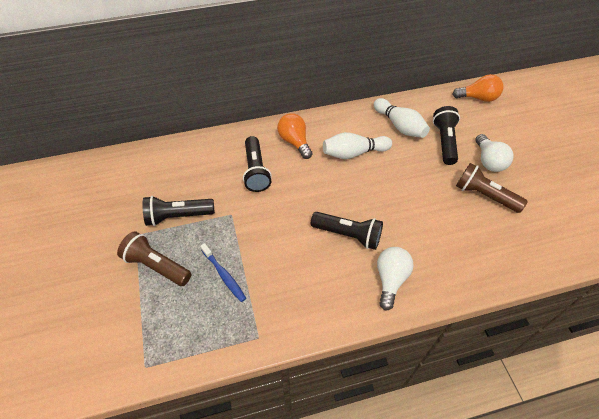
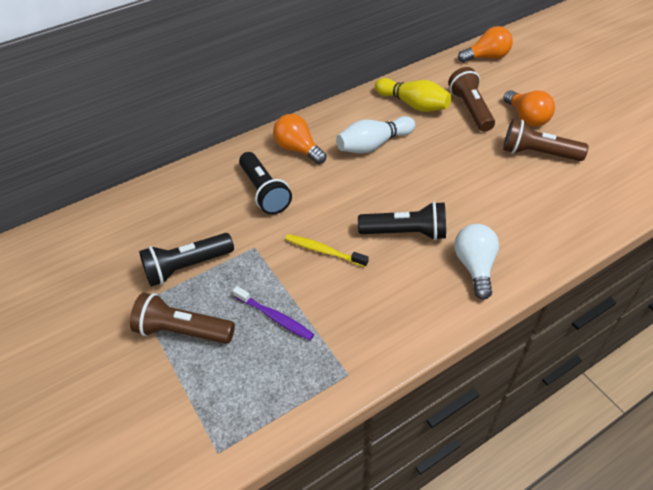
camera: 15 degrees left, 5 degrees down
blue toothbrush [200,243,246,302] -> purple toothbrush [233,286,314,341]
white bowling pin [374,98,430,138] -> yellow bowling pin [375,78,452,112]
black flashlight [433,106,460,165] -> brown flashlight [448,67,495,132]
white light bulb [475,134,514,172] -> orange light bulb [503,90,555,126]
none -> yellow toothbrush [285,234,369,267]

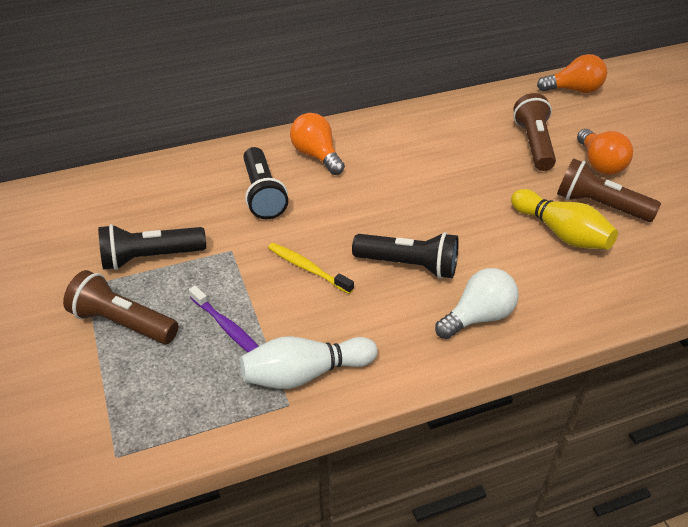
camera: 10 degrees right, 5 degrees down
white bowling pin [336,116,415,154] -> white bowling pin moved to [240,336,378,389]
yellow bowling pin [375,78,452,112] -> yellow bowling pin moved to [511,189,618,249]
white light bulb [454,224,499,300] -> white light bulb turned 45 degrees clockwise [435,268,519,339]

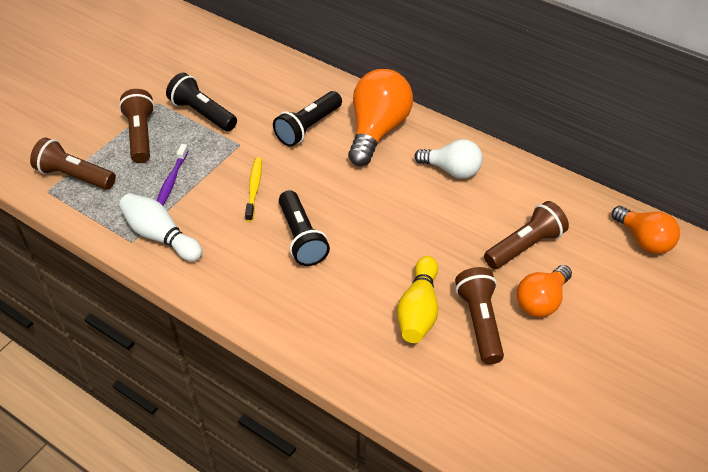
camera: 55 degrees right, 5 degrees up
orange light bulb [290,113,345,175] -> orange light bulb [348,69,413,166], size x1.60
white light bulb [435,268,519,339] -> white light bulb moved to [414,139,483,179]
none -> brown flashlight [30,138,116,190]

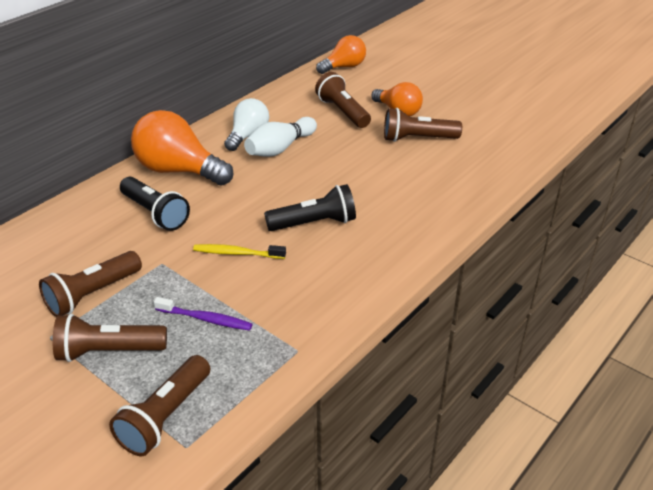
camera: 85 degrees left, 10 degrees down
white bowling pin [119,193,202,261] -> white bowling pin moved to [244,117,317,157]
black flashlight [166,73,237,131] -> brown flashlight [39,251,142,317]
yellow bowling pin [397,256,438,343] -> none

